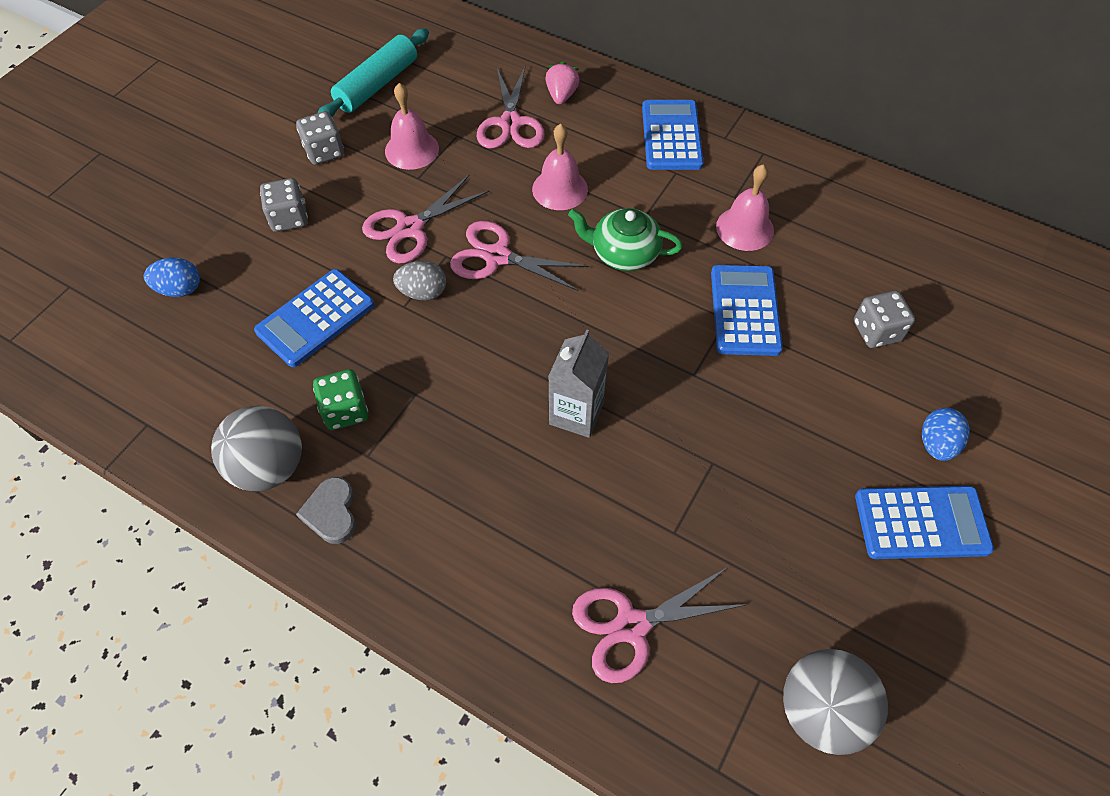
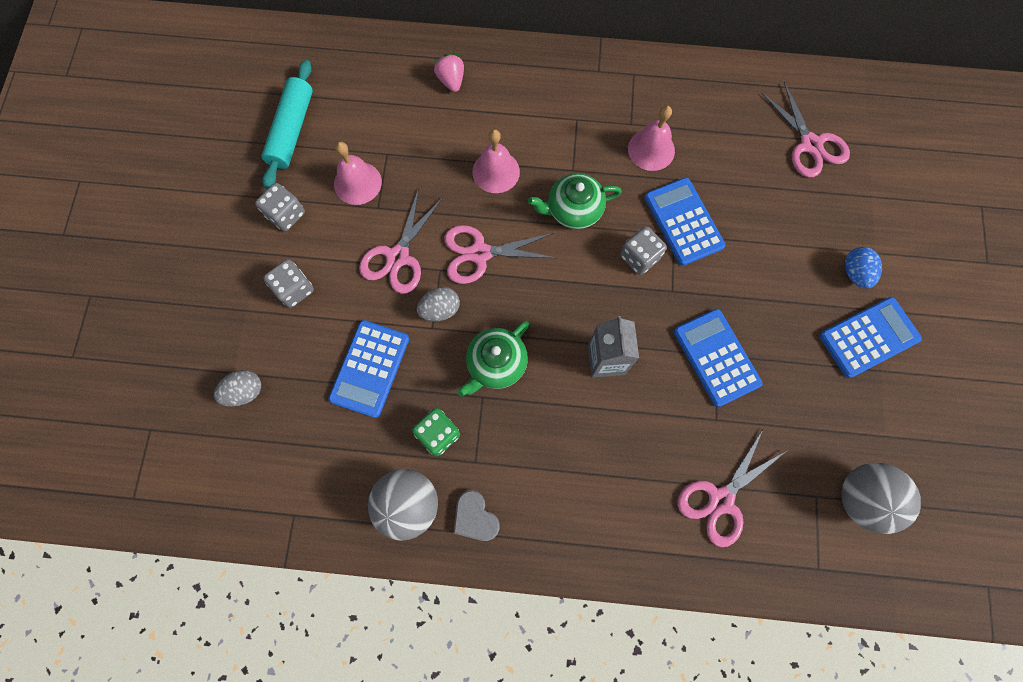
camera: 25 degrees left, 15 degrees up
blue egg [144,258,200,297] -> grey egg [214,370,261,406]
pink scissors [477,67,544,148] -> pink scissors moved to [761,82,850,177]
blue calculator [642,100,704,170] -> blue calculator moved to [674,309,762,407]
grey dice [854,291,915,348] -> grey dice moved to [620,226,667,275]
none -> green teapot [457,321,529,397]

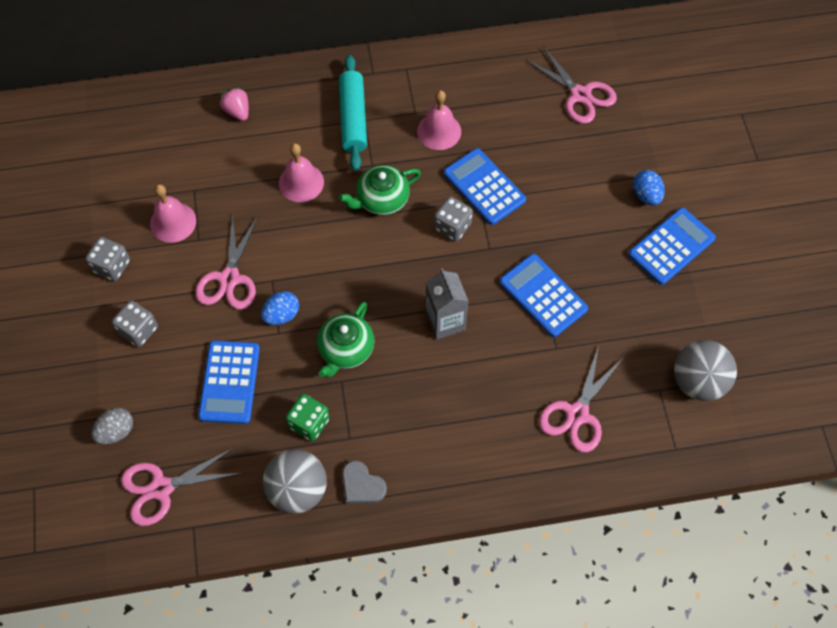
camera: 15 degrees left, 10 degrees down
turquoise rolling pin [262,60,313,189] -> turquoise rolling pin moved to [339,55,367,171]
grey egg [417,287,460,321] -> blue egg [261,291,299,325]
pink scissors [444,225,556,284] -> pink scissors moved to [121,448,242,526]

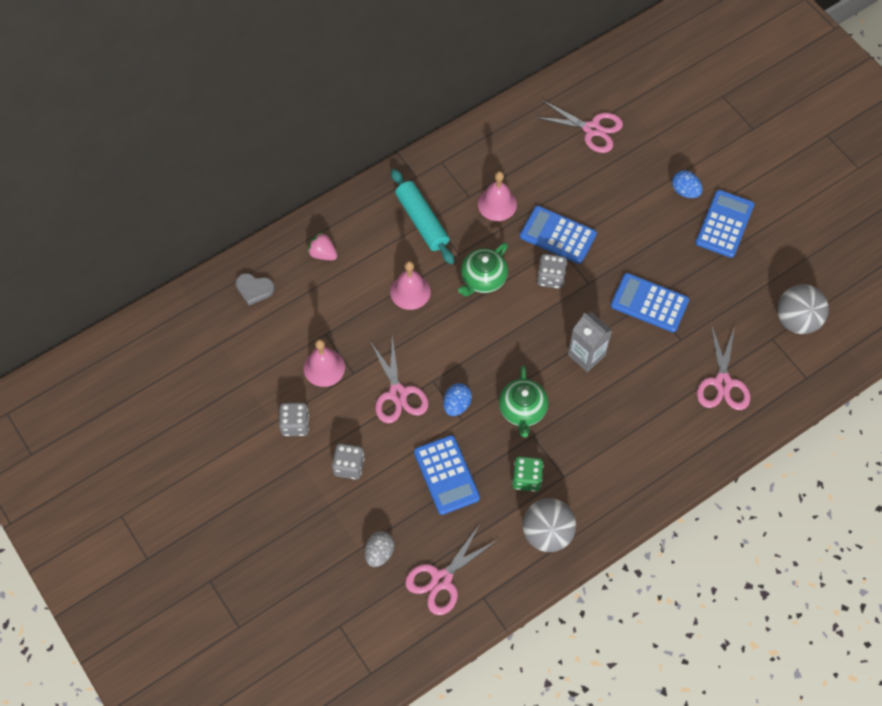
camera: 25 degrees left, 0 degrees up
grey heart [342,460,387,504] -> grey heart moved to [235,273,275,306]

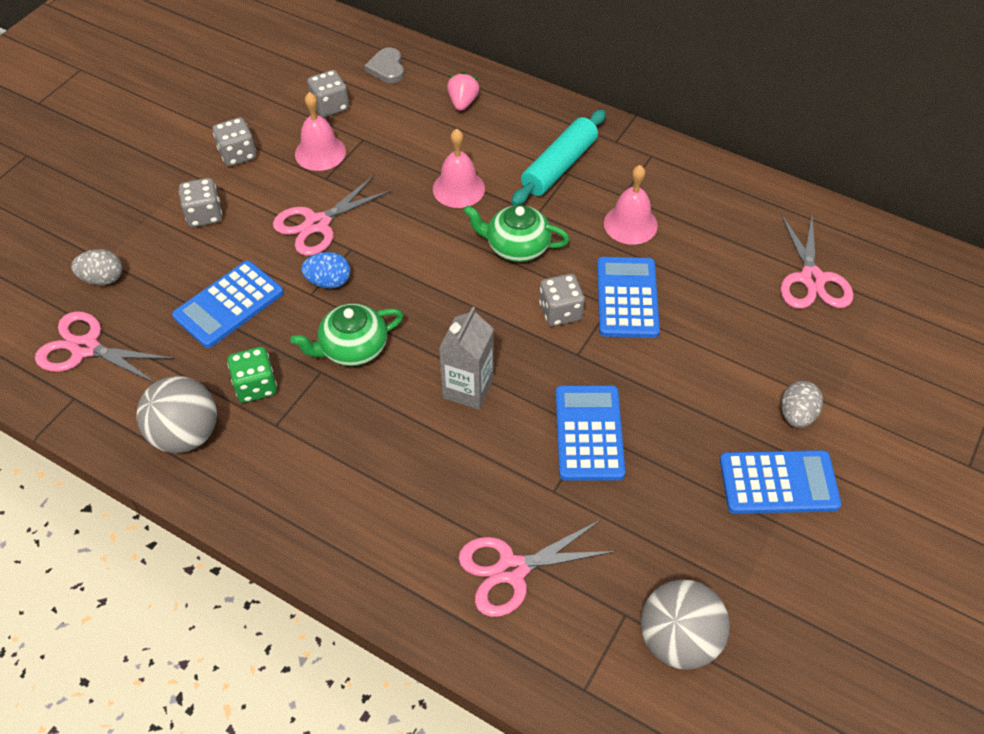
camera: 65 degrees right, 10 degrees down
blue egg [672,170,703,198] -> grey egg [781,381,823,428]
none -> grey dice [307,70,349,117]

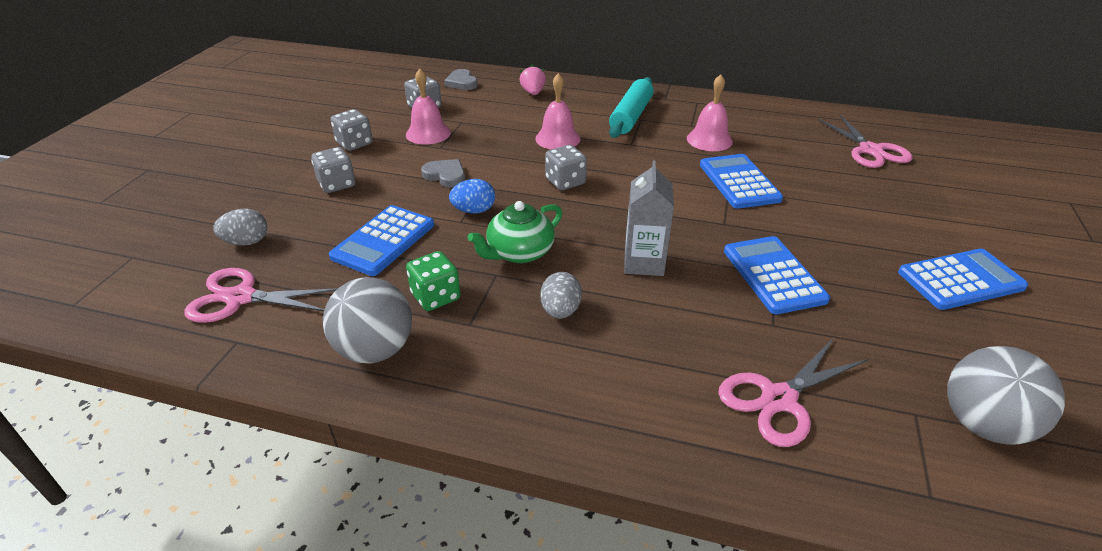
camera: 15 degrees left, 15 degrees down
pink scissors [273,175,392,256] -> grey heart [421,159,465,187]
green teapot [464,205,570,262] -> none
grey dice [539,274,585,326] -> grey dice moved to [545,145,587,191]
grey egg [781,381,823,428] -> grey egg moved to [540,272,582,319]

